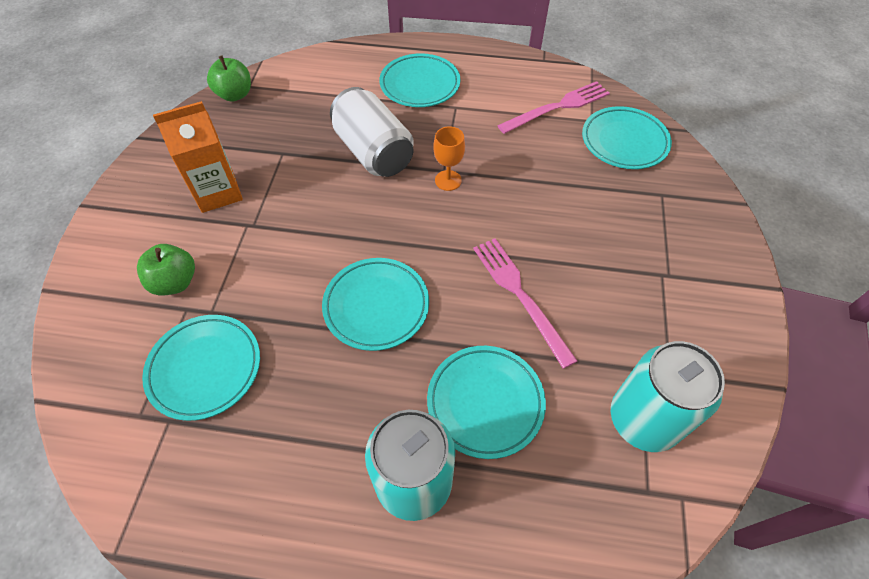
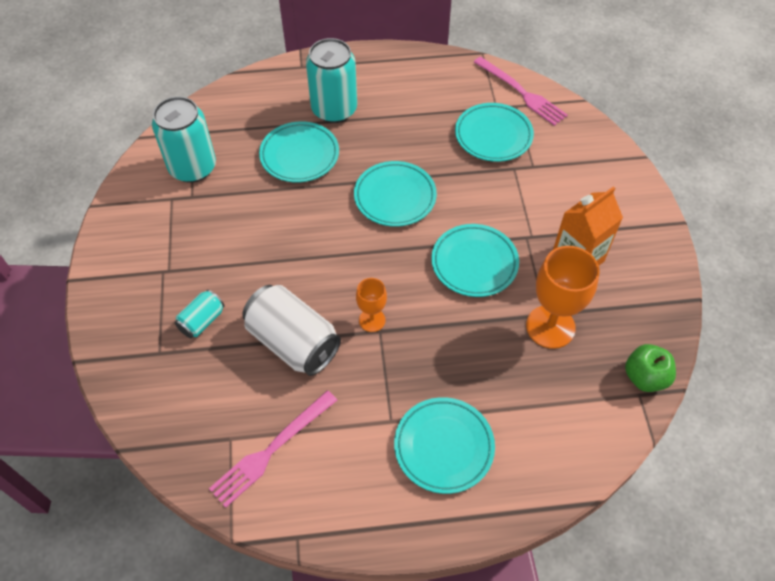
camera: 165 degrees right, 0 degrees up
green apple [137,244,195,296] -> none
white can [330,87,414,177] -> white can moved to [242,285,341,376]
pink fork [473,238,577,369] -> pink fork moved to [474,57,568,126]
turquoise plate [582,106,672,169] -> turquoise plate moved to [431,224,519,297]
none -> turquoise can [174,290,225,338]
none -> orange goblet [526,246,600,349]

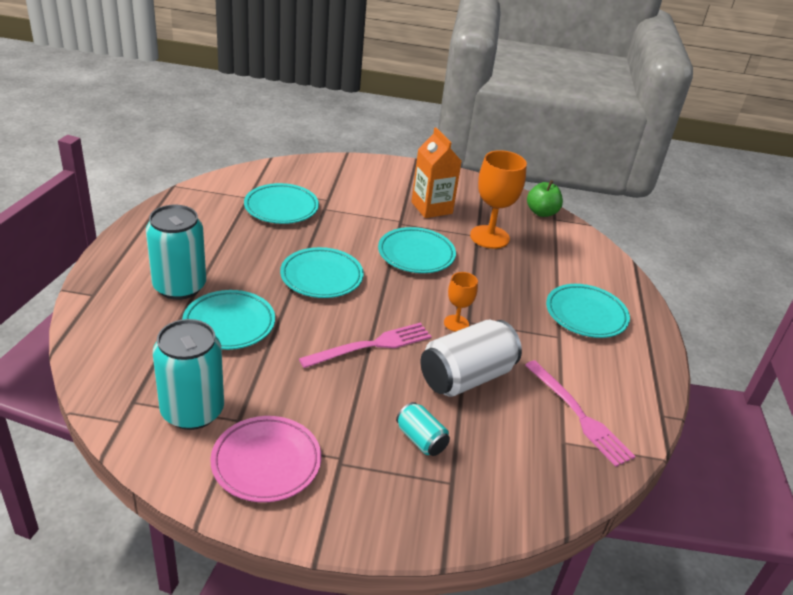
camera: 80 degrees left, 20 degrees down
pink fork [474,57,568,126] -> pink fork moved to [299,323,432,368]
none -> pink plate [210,416,321,502]

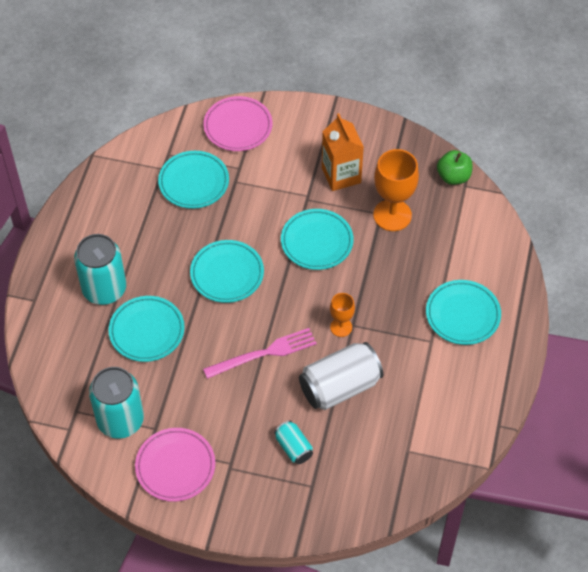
camera: 10 degrees right, 20 degrees up
pink fork [525,360,635,467] -> none
none -> pink plate [203,96,272,151]

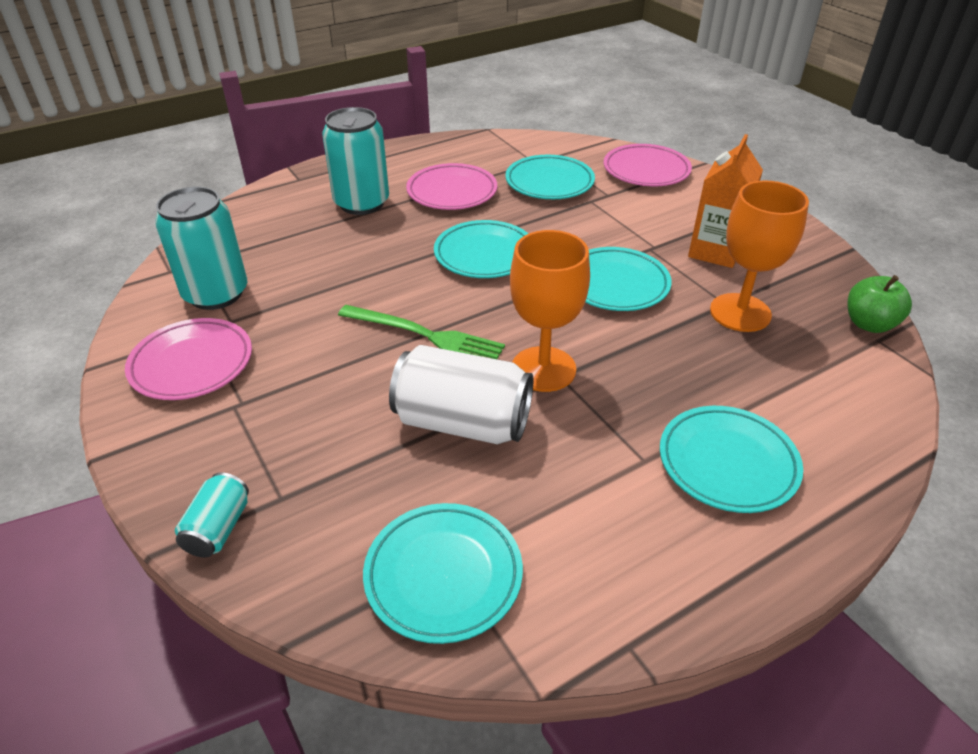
camera: 45 degrees right, 15 degrees down
turquoise plate [108,296,185,362] -> turquoise plate moved to [363,503,523,644]
pink fork [203,328,317,379] -> green fork [338,305,505,359]
turquoise can [274,421,313,464] -> turquoise can moved to [175,472,249,558]
orange goblet [330,293,355,337] -> orange goblet [510,230,590,392], size x1.82
none -> pink plate [406,163,497,210]

